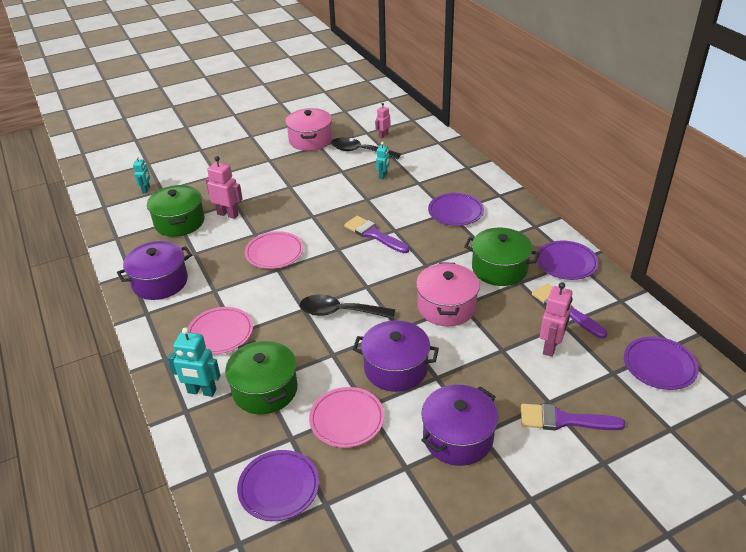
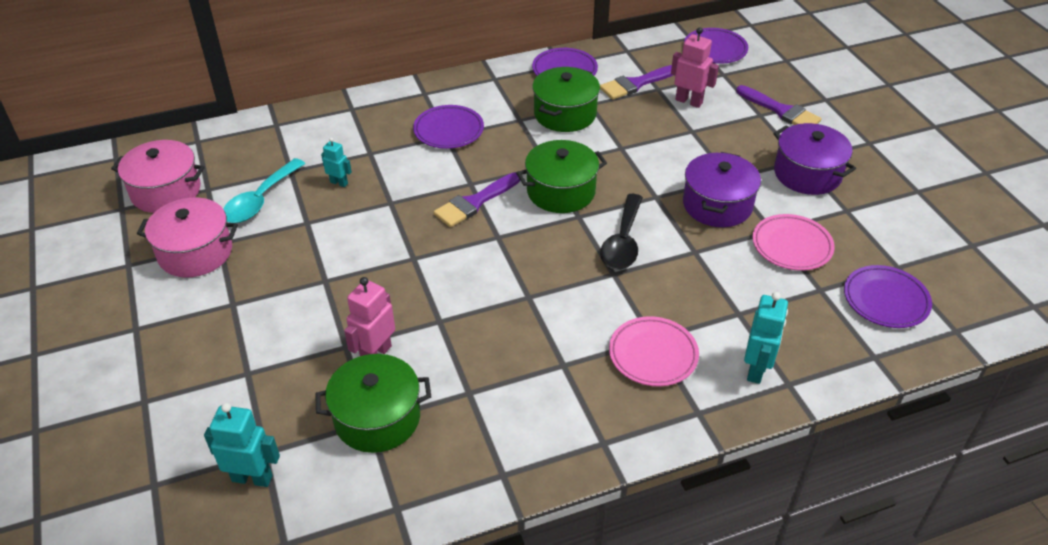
camera: 85 degrees left, 5 degrees up
purple pot [117,241,192,300] -> none
turquoise robot [133,156,150,193] -> turquoise robot [204,403,280,487], size x1.63
green pot [225,340,298,414] -> green pot moved to [516,140,607,213]
pink plate [245,231,304,269] -> none
black spoon [331,137,401,159] -> turquoise spoon [223,158,305,223]
pink robot [375,103,390,138] -> none
pink pot [416,263,480,326] -> pink pot moved to [111,140,205,213]
purple brush [521,404,625,430] -> purple brush turned 60 degrees counterclockwise [736,85,821,125]

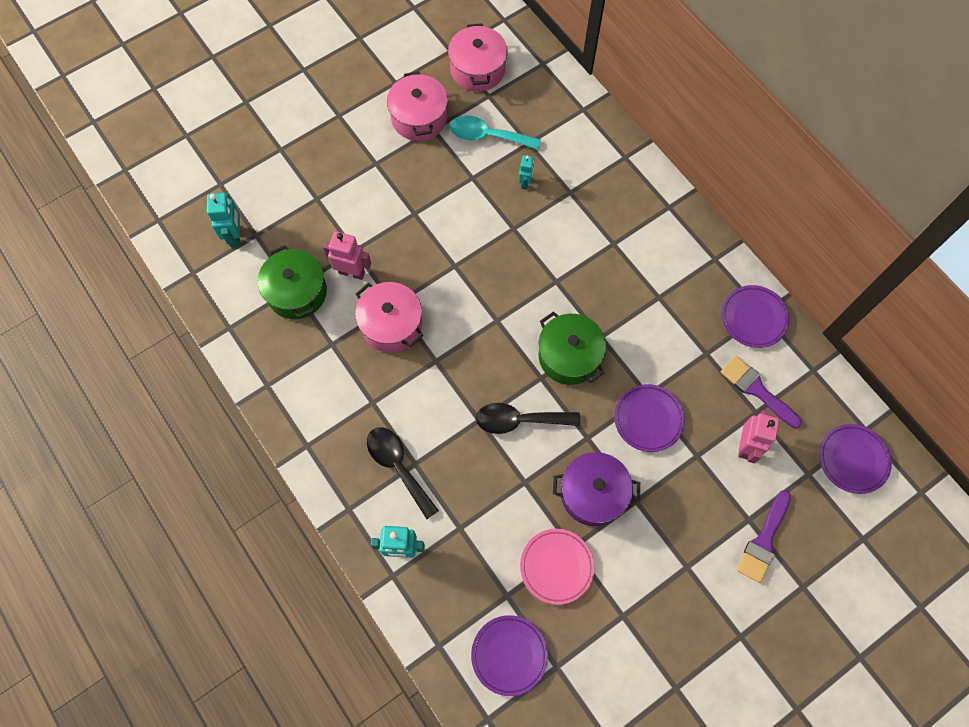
camera: 75 degrees right, 25 degrees up
purple plate [413,105,484,149] -> purple plate moved to [614,384,685,452]
purple brush [434,173,521,227] -> none
green pot [532,67,600,132] -> none
pink plate [609,316,699,386] -> black spoon [367,427,439,519]
purple pot [773,123,856,195] -> none
none -> pink pot [355,282,423,353]

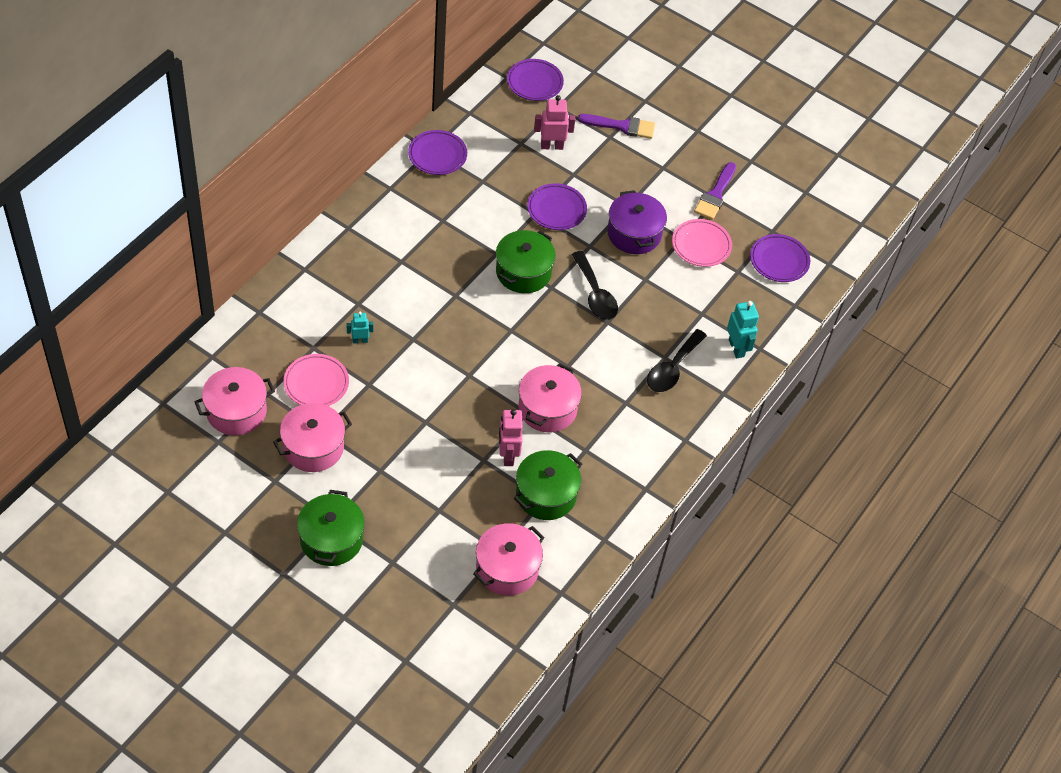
camera: 115 degrees left, 15 degrees down
turquoise robot [207,193,240,247] -> pink pot [473,523,545,596]
turquoise spoon [449,115,541,150] -> pink plate [283,354,349,406]
purple brush [721,356,802,428] -> purple brush moved to [694,162,736,220]
none -> green pot [297,490,365,566]

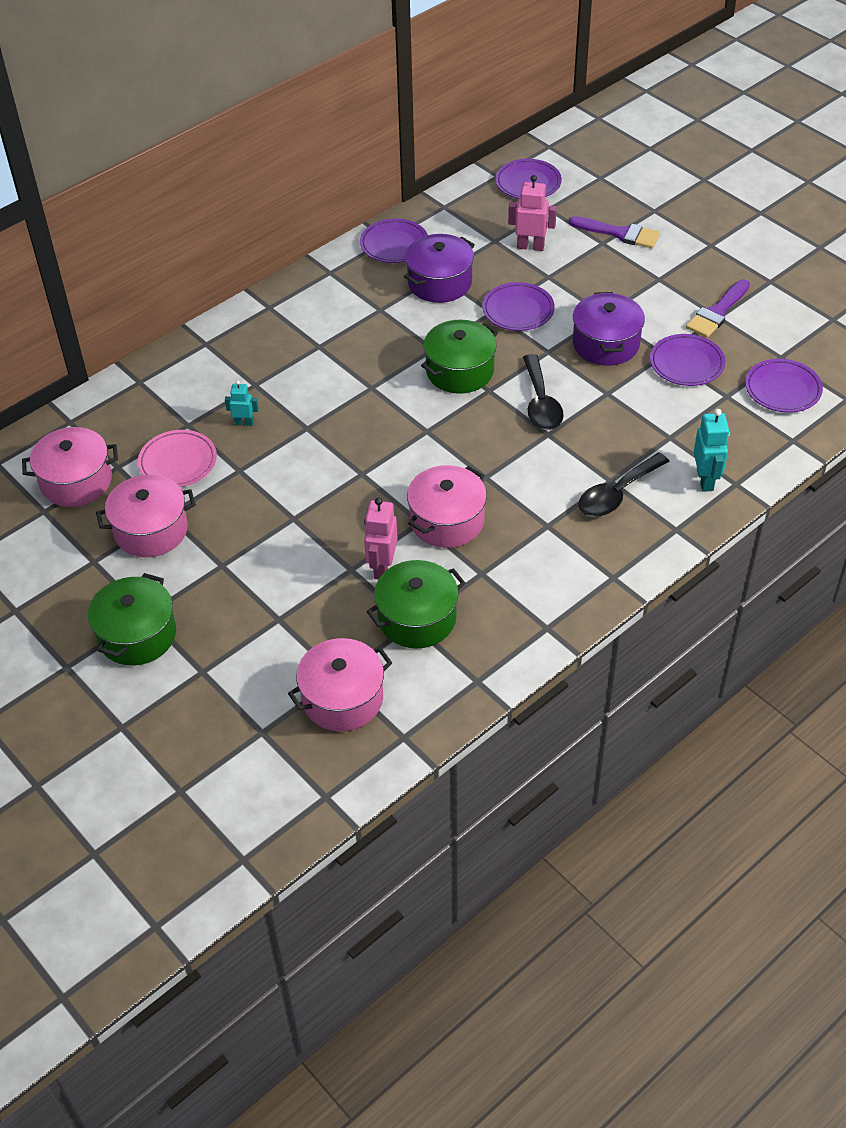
camera: 20 degrees right, 5 degrees down
pink plate [672,219,732,267] -> purple plate [650,334,725,386]
none -> purple pot [404,234,475,303]

